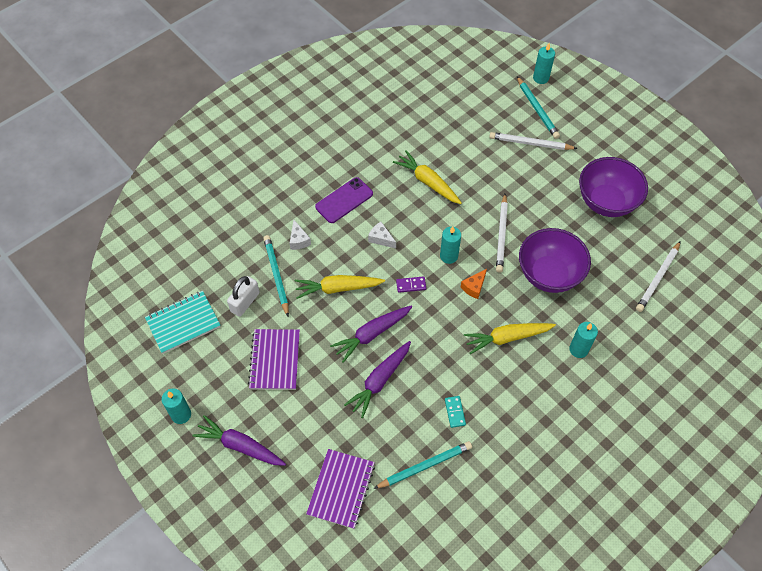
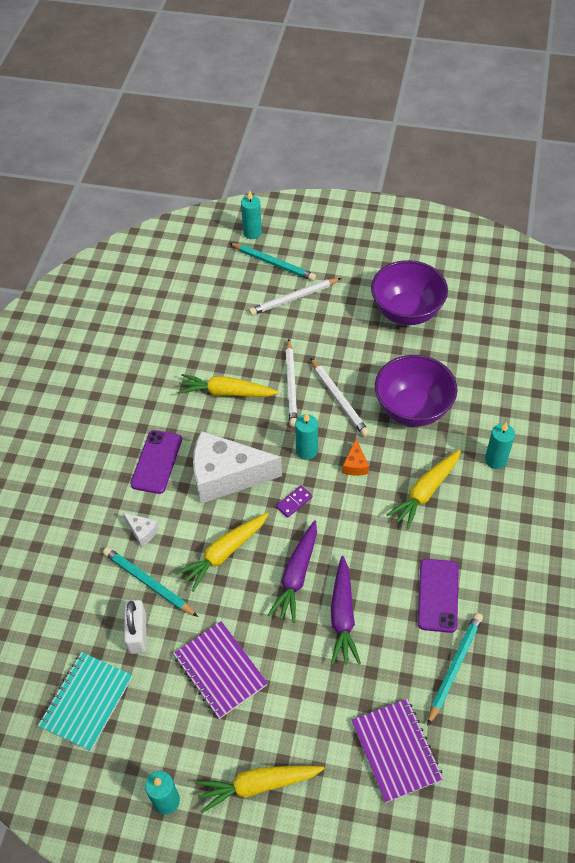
camera: 35 degrees left, 5 degrees down
purple carrot [192,415,286,466] -> yellow carrot [195,766,324,813]
white cheese [368,222,396,248] -> white cheese [193,431,282,504], size x2.44
turquoise domino [445,396,466,428] -> purple phone [418,559,459,633]
white pencil [636,241,681,312] -> white pencil moved to [286,339,298,427]

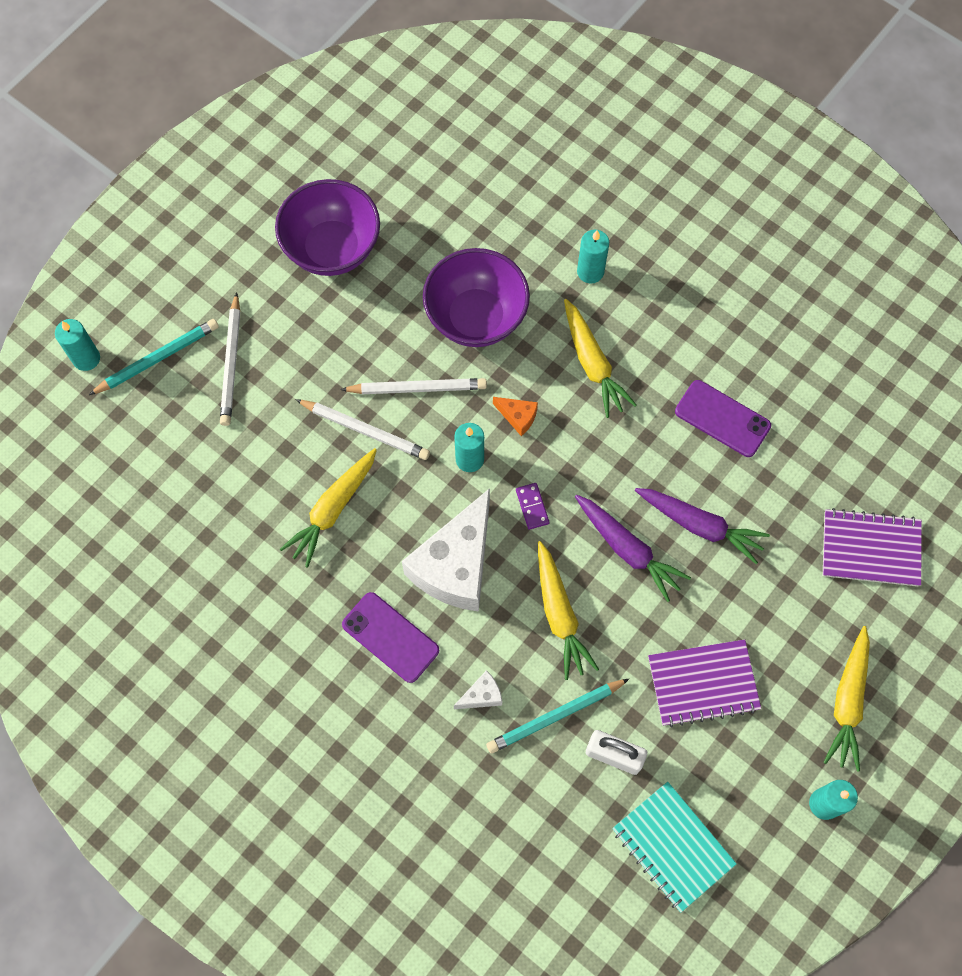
camera: 65 degrees left, 15 degrees up
turquoise pencil [427,613,483,726] -> none

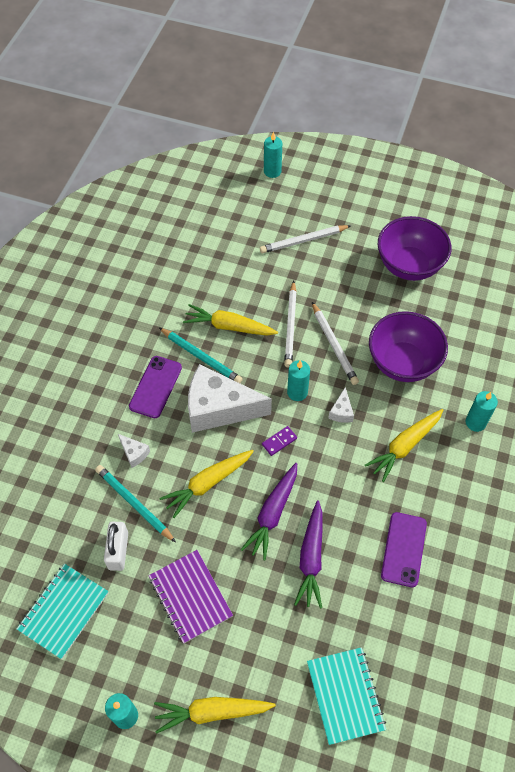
camera: 70 degrees right, 10 degrees down
turquoise pencil [89,319,219,395] -> turquoise pencil moved to [159,328,243,383]
orange cheese [493,397,538,436] -> white cheese [328,387,354,423]
purple notebook [823,508,922,586] -> turquoise notebook [307,647,386,745]

